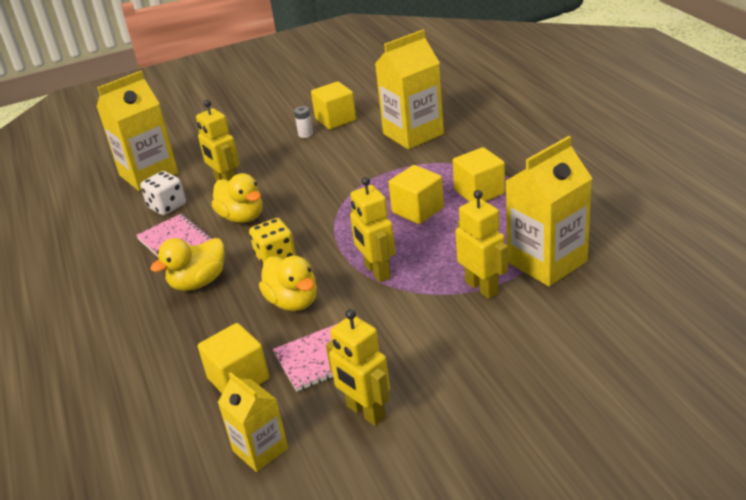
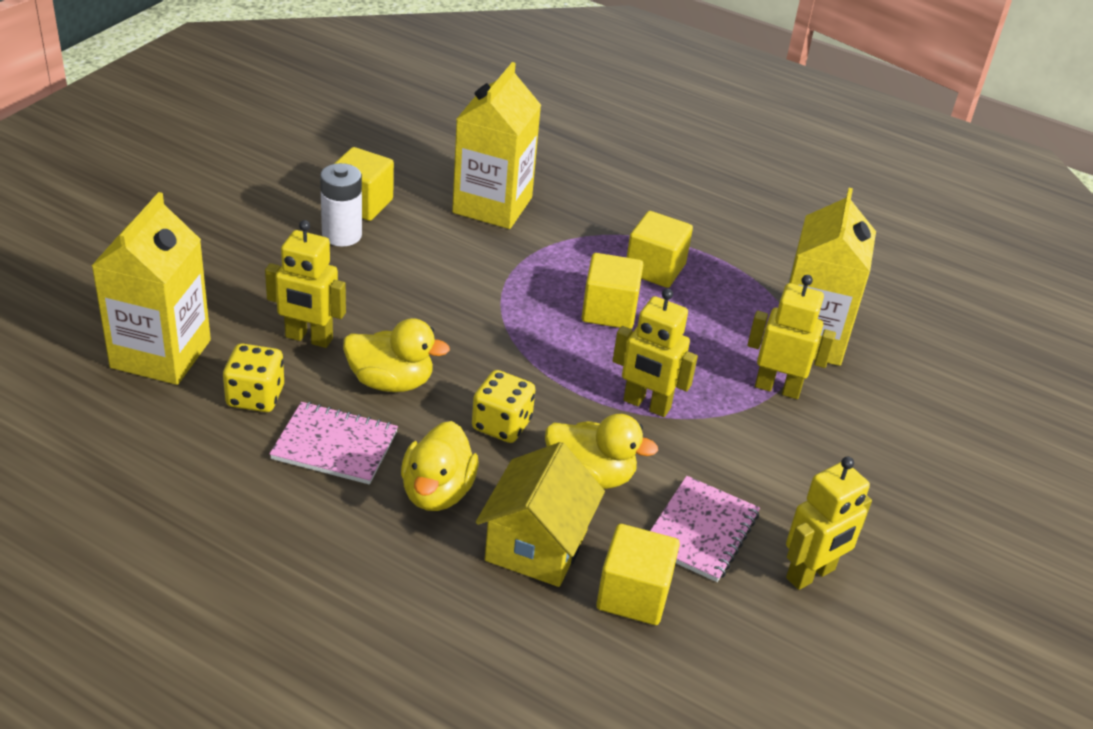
camera: 45 degrees left, 5 degrees up
white dice [140,171,186,215] -> yellow dice [223,343,284,412]
yellow carton [218,372,288,472] -> none
white battery [294,106,313,138] -> white battery [320,163,362,246], size x1.73
yellow robot [326,309,390,426] -> yellow robot turned 45 degrees counterclockwise [786,457,872,590]
none -> yellow house [476,442,605,587]

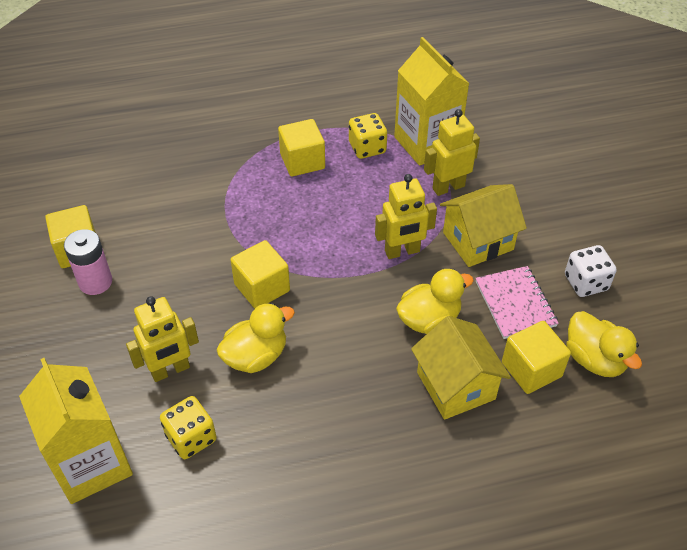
camera: 40 degrees left, 10 degrees up
pink notebook [270,402,398,485] -> none
white battery [320,163,362,246] -> pink battery [64,229,112,295]
yellow duck [401,421,478,511] -> yellow duck moved to [567,311,642,377]
yellow carton [452,62,541,229] -> none
yellow dice [472,370,536,443] -> yellow dice moved to [349,113,387,159]
yellow cube [582,253,643,329] -> yellow cube moved to [231,240,290,309]
yellow robot [786,457,872,590] -> white dice [565,245,617,297]
none -> yellow house [440,184,527,267]

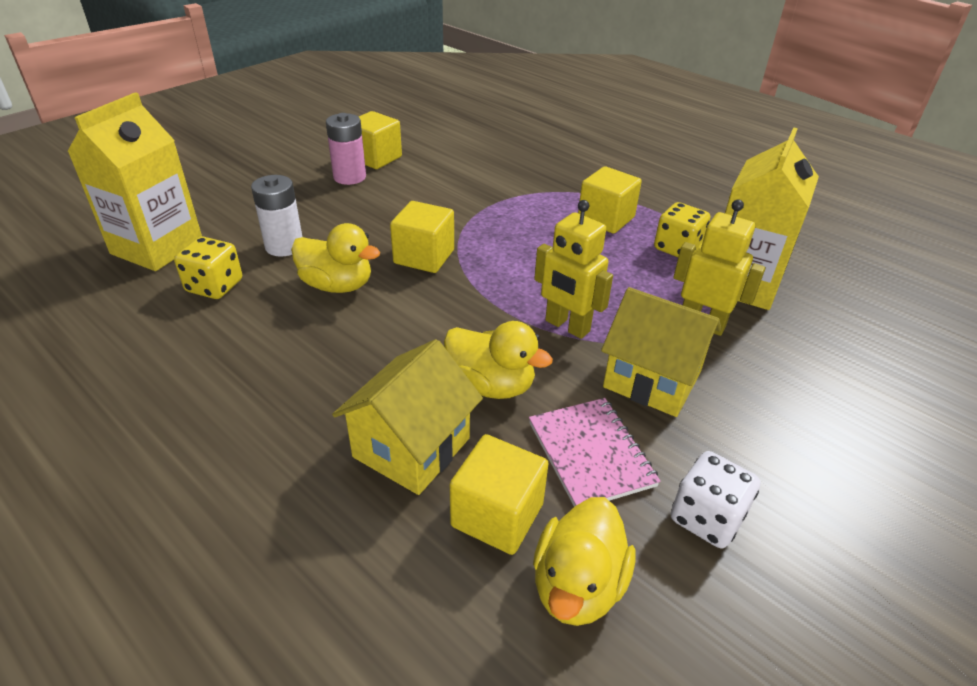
camera: 55 degrees right, 10 degrees down
yellow robot [126,296,199,382] -> white battery [251,175,302,256]
pink notebook [476,266,558,339] -> pink notebook turned 60 degrees counterclockwise [529,398,661,507]

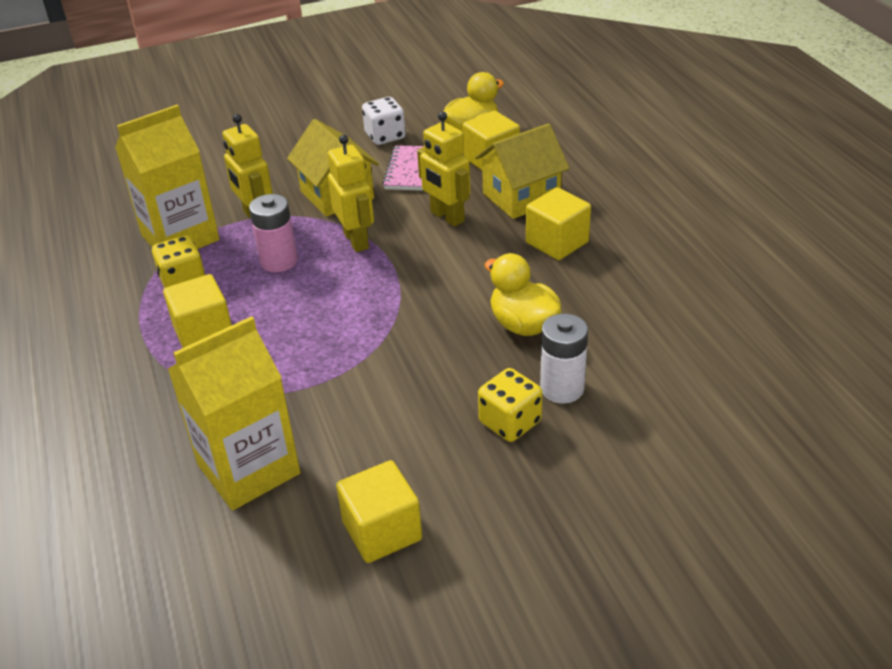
camera: 150 degrees left, 0 degrees up
yellow carton [67,92,202,271] -> yellow carton moved to [168,316,300,511]
yellow dice [174,237,242,299] -> yellow dice moved to [478,368,543,442]
pink battery [326,113,366,185] -> pink battery moved to [249,194,297,272]
yellow cube [390,201,454,273] -> yellow cube moved to [526,187,591,260]
yellow duck [444,321,553,399] -> yellow robot [417,112,470,227]

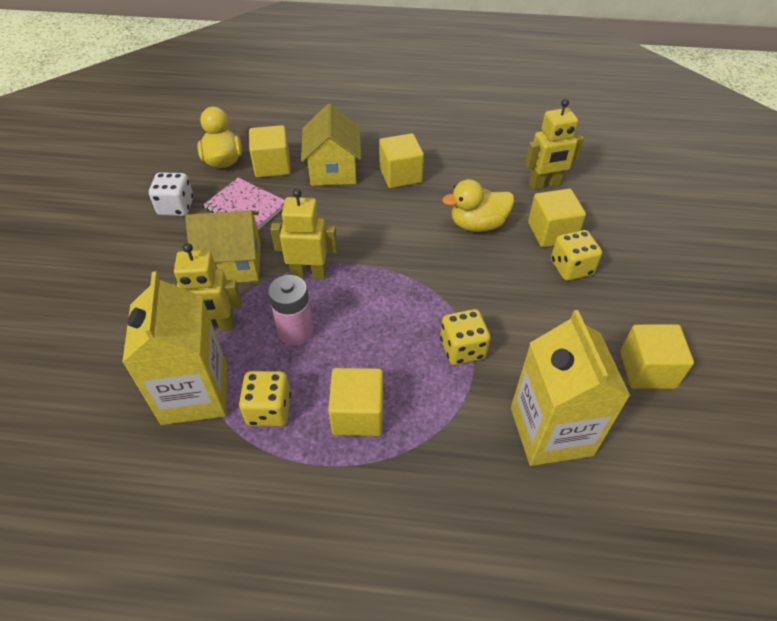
camera: 65 degrees left, 10 degrees up
yellow robot [417,112,470,227] -> yellow robot moved to [525,99,584,190]
white battery [540,314,588,404] -> yellow cube [528,189,586,247]
none -> yellow dice [440,309,491,365]

